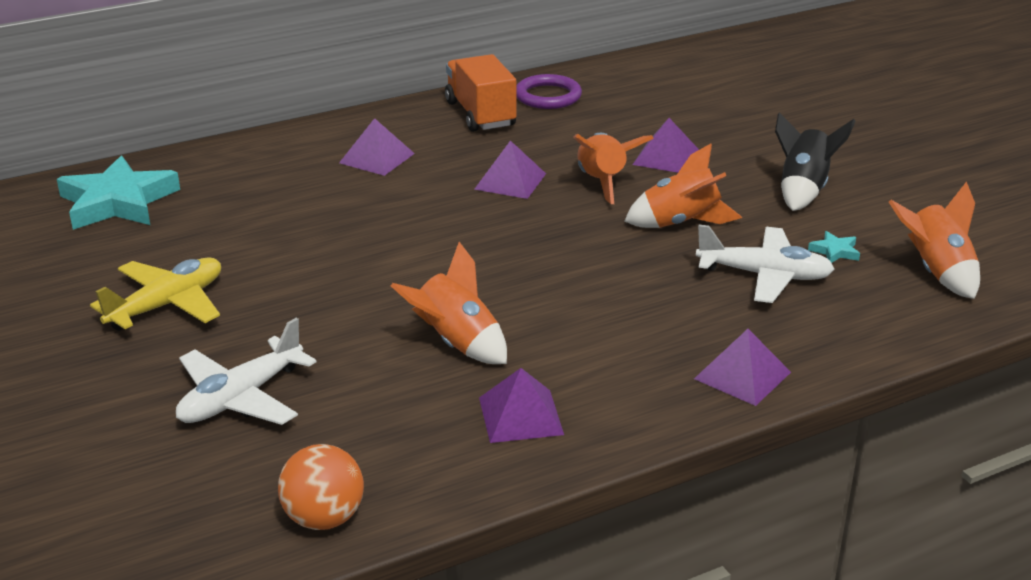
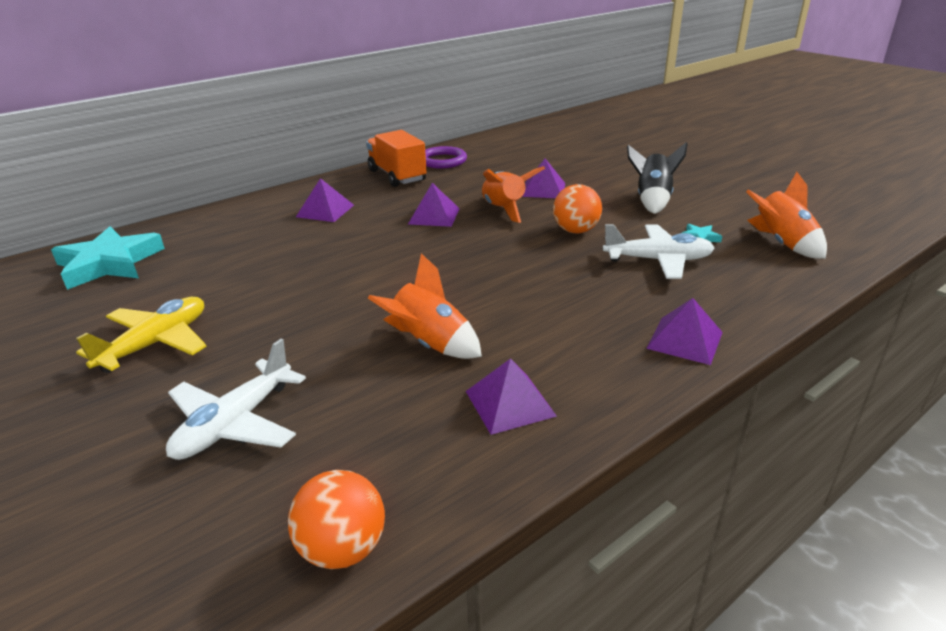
camera: 10 degrees left, 0 degrees up
orange rocket [624,144,742,228] -> orange ball [553,184,602,233]

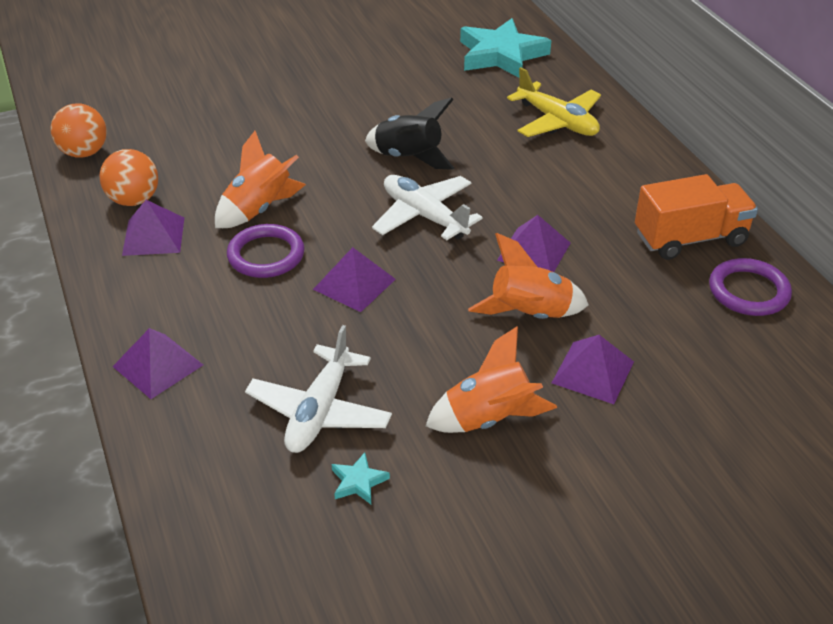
camera: 105 degrees right, 10 degrees up
yellow plane [76,297,207,373] -> yellow plane moved to [507,67,601,137]
white plane [166,339,306,460] -> white plane moved to [372,175,483,240]
purple pyramid [296,178,354,222] -> purple pyramid moved to [313,247,396,312]
orange ball [553,184,602,233] -> orange ball moved to [100,149,158,206]
black rocket [627,142,688,214] -> black rocket moved to [365,98,454,170]
orange rocket [746,172,827,259] -> orange rocket moved to [426,327,557,433]
none -> purple ring [227,224,305,278]

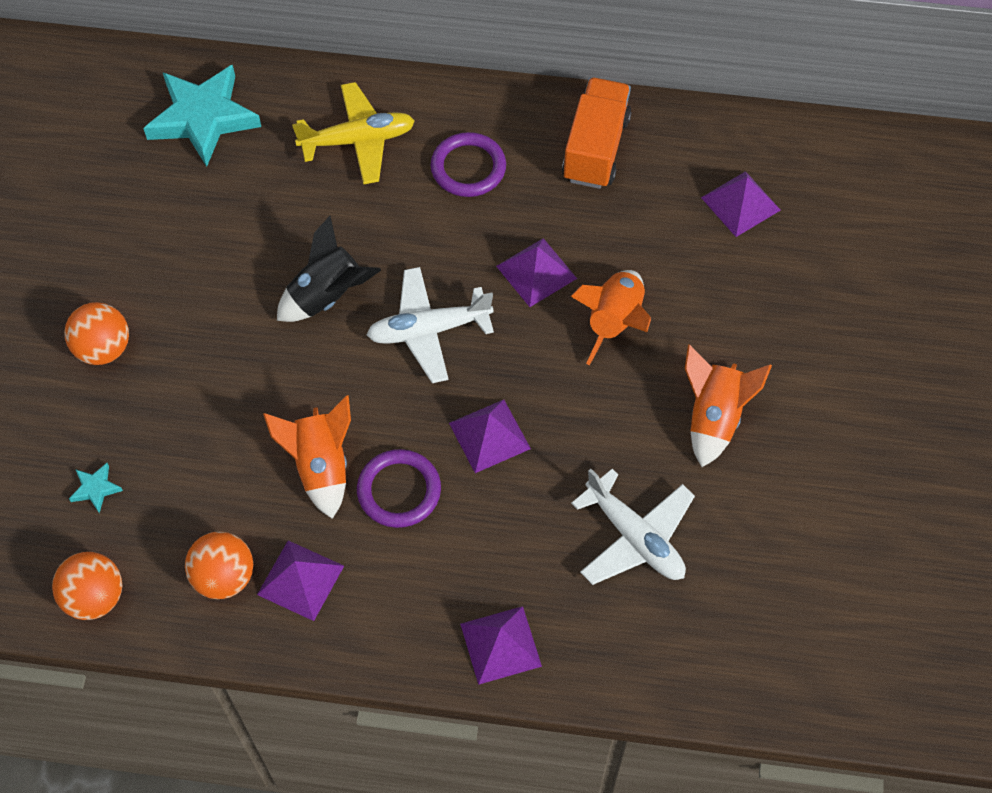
camera: 60 degrees left, 20 degrees up
turquoise star [332,452,390,504] -> turquoise star moved to [69,463,123,513]
purple pyramid [552,335,634,404] -> purple pyramid moved to [701,171,781,237]
purple ring [709,258,792,316] -> purple ring moved to [431,132,506,197]
none -> orange ball [64,302,129,365]

